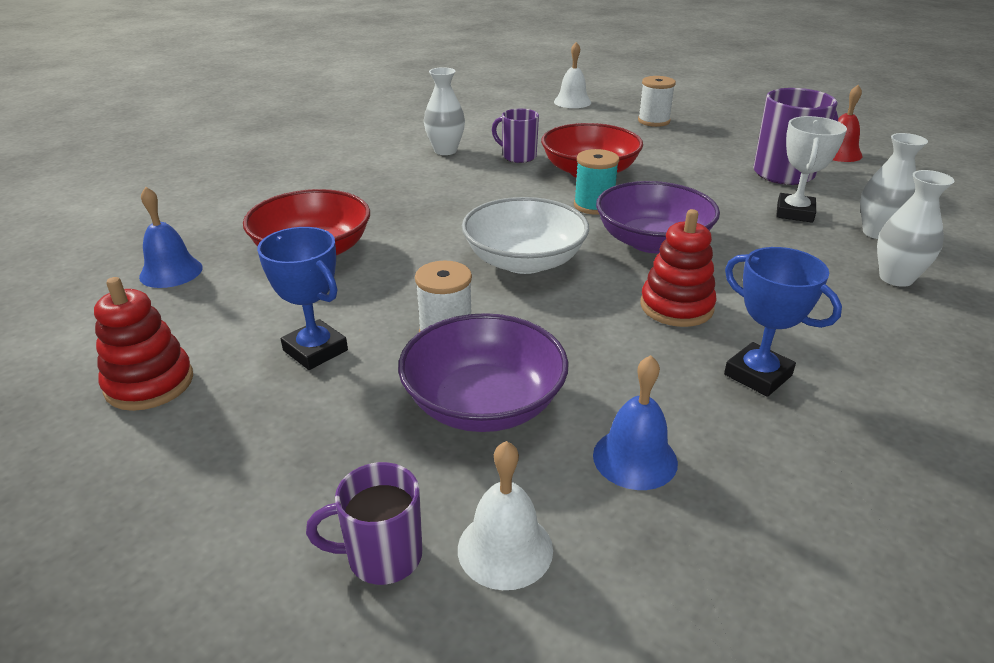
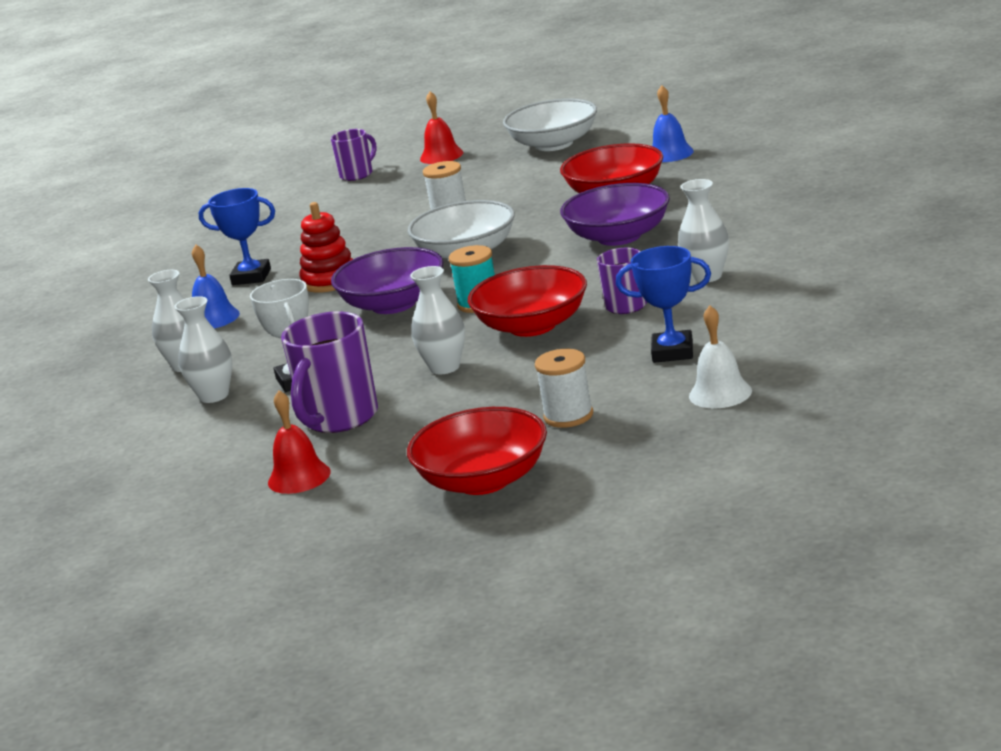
camera: 145 degrees right, 10 degrees down
red stacking toy [94,277,193,411] -> white bowl [503,99,597,151]
blue trophy [257,227,348,370] -> blue trophy moved to [616,246,711,363]
purple bowl [398,313,569,432] -> purple bowl moved to [560,183,670,246]
white bell [458,441,553,590] -> none
blue bell [593,355,678,490] -> blue bell moved to [192,244,240,328]
none -> red bowl [407,407,547,495]
none -> white vase [410,266,465,374]
none -> red bell [420,91,463,164]

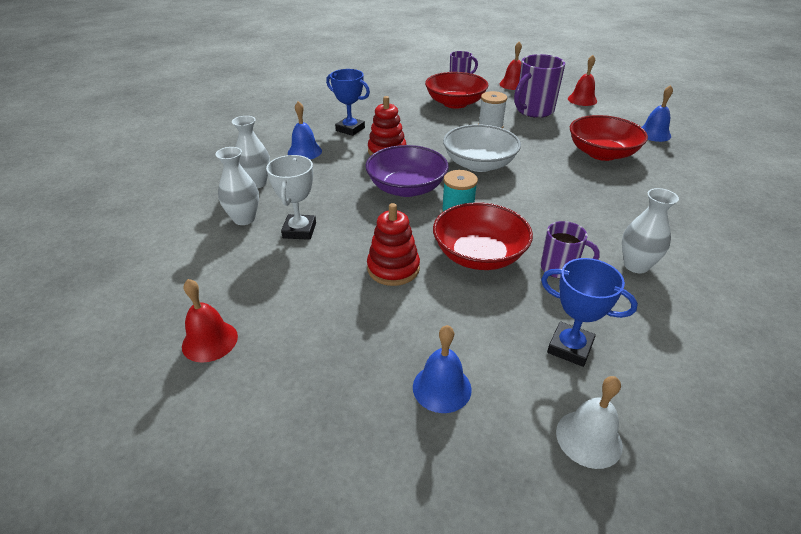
camera: 20 degrees right, 15 degrees up
purple mug [281,311,378,433] -> purple mug moved to [514,54,565,118]
red bowl [407,407,547,495] -> red bowl moved to [425,72,488,109]
white vase [410,266,465,374] -> red stacking toy [367,203,420,286]
white bowl [503,99,597,151] -> red bell [568,55,597,106]
white spool [535,349,593,428] -> blue bell [413,325,472,413]
purple bowl [560,183,670,246] -> none

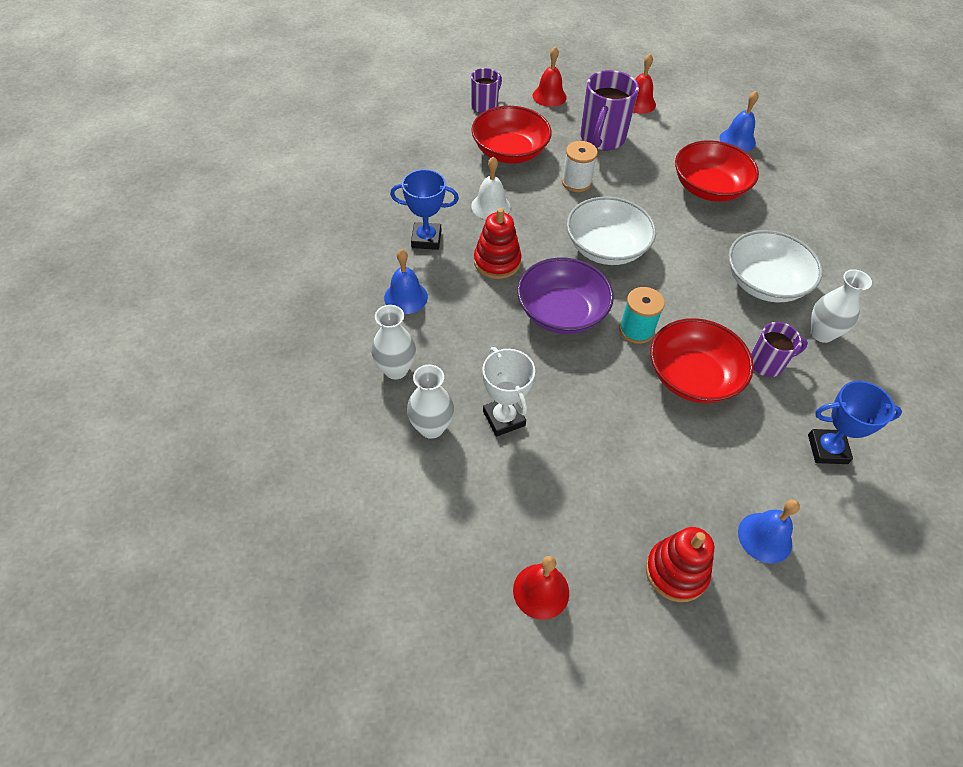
camera: 30 degrees left, 15 degrees up
red stacking toy [367,203,420,286] -> red stacking toy moved to [646,527,714,602]
white bell [556,376,623,469] -> white bell moved to [471,157,511,219]
none -> white bowl [728,230,823,303]

